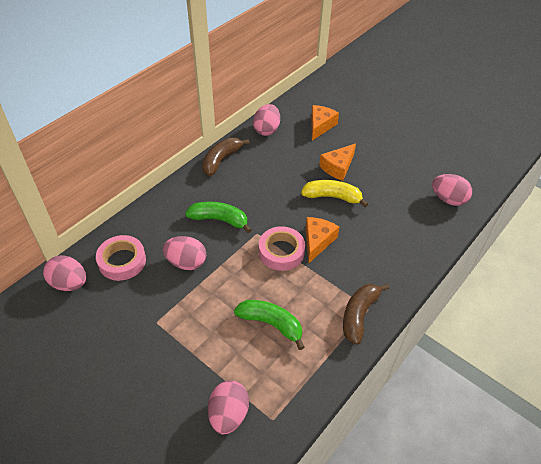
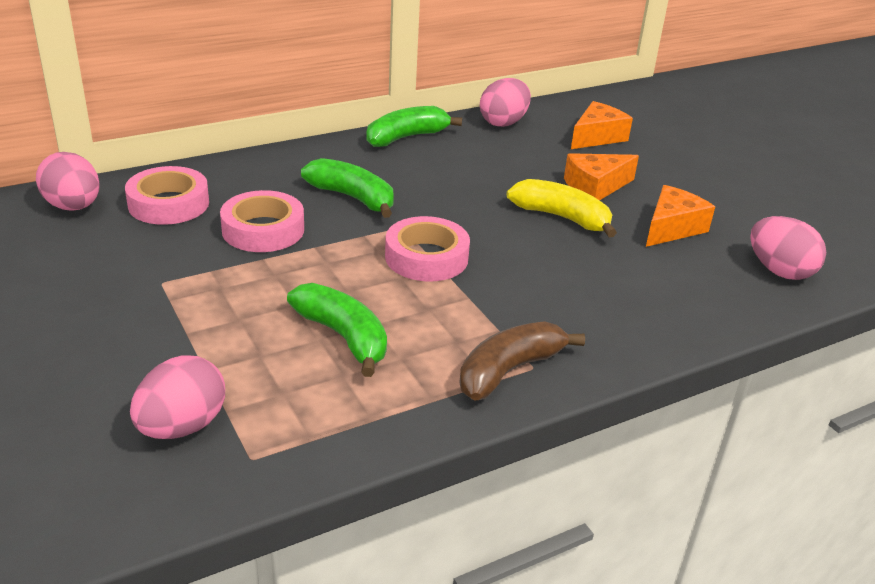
camera: 20 degrees right, 15 degrees down
pink egg [162,236,206,270] -> pink tape [220,190,304,252]
brown banana [202,138,249,176] -> green banana [366,106,462,147]
orange cheese [305,217,339,264] -> orange cheese moved to [646,185,715,247]

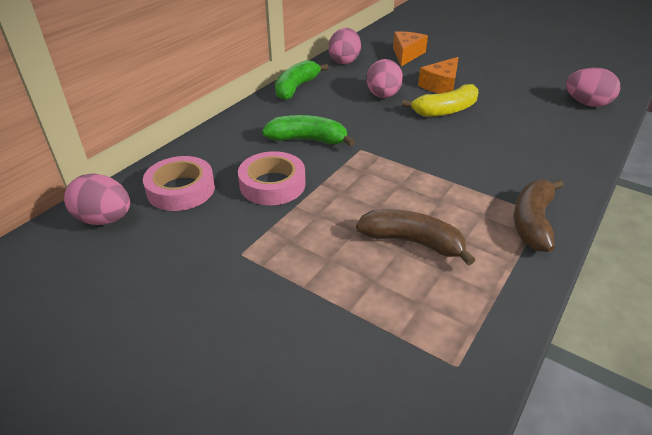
camera: 25 degrees left, 5 degrees up
pink egg [130,355,225,439] -> pink egg moved to [367,59,403,98]
green banana [287,283,387,377] -> brown banana [356,209,475,266]
pink tape [385,216,470,282] -> none
yellow banana [507,179,617,237] -> yellow banana turned 150 degrees clockwise [402,84,479,117]
orange cheese [646,185,715,247] -> none

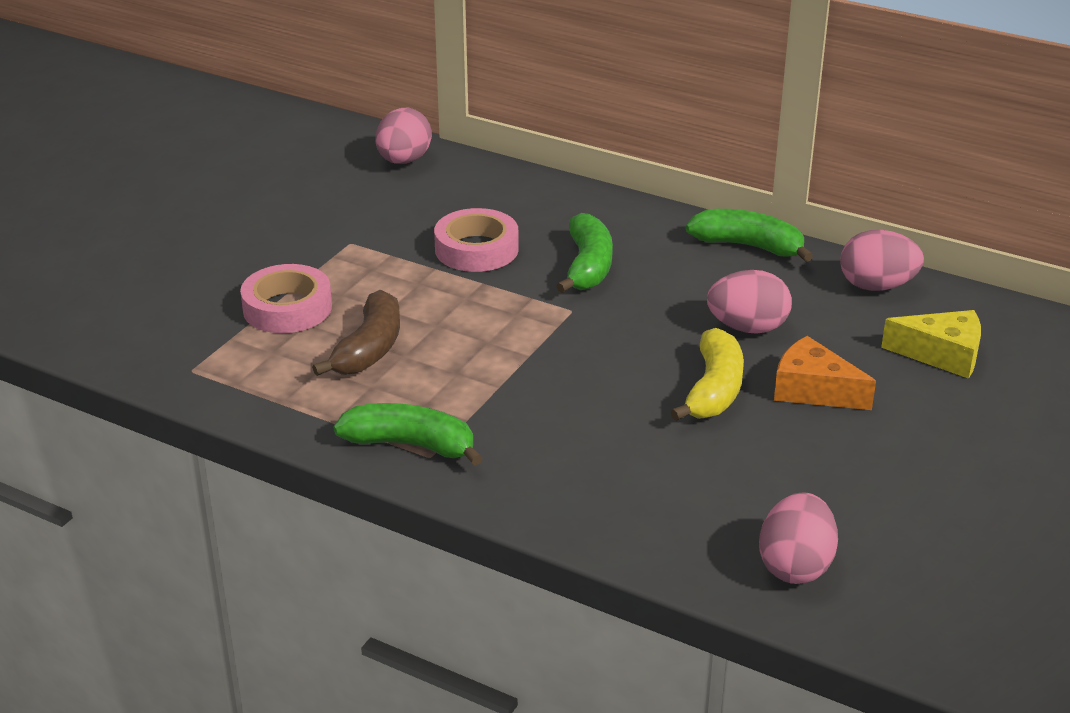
camera: 85 degrees right, 5 degrees down
pink tape [143,156,215,211] -> pink tape moved to [240,264,332,333]
orange cheese [393,31,428,66] -> yellow cheese [881,310,981,379]
yellow banana [402,84,479,117] -> yellow banana turned 135 degrees counterclockwise [671,328,744,421]
brown banana [514,179,564,252] -> green banana [334,403,483,466]

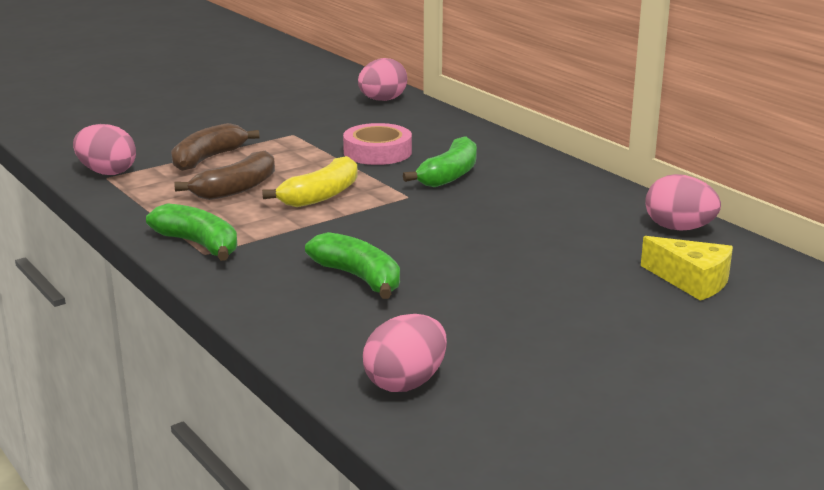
camera: 25 degrees right, 10 degrees down
pink tape [240,264,332,333] -> brown banana [171,123,259,171]
yellow banana [671,328,744,421] -> yellow banana moved to [262,156,358,207]
green banana [686,209,813,262] -> green banana moved to [305,232,400,299]
pink egg [707,270,792,334] -> pink egg moved to [73,124,136,175]
orange cheese [774,336,876,410] -> none

